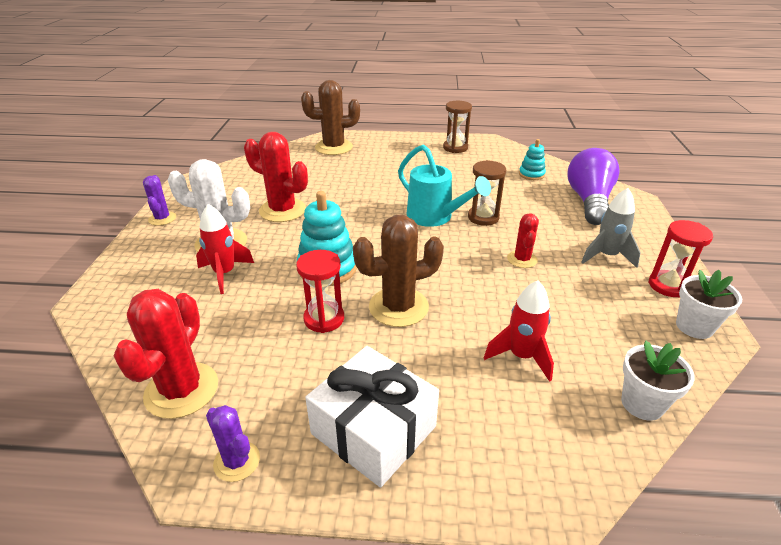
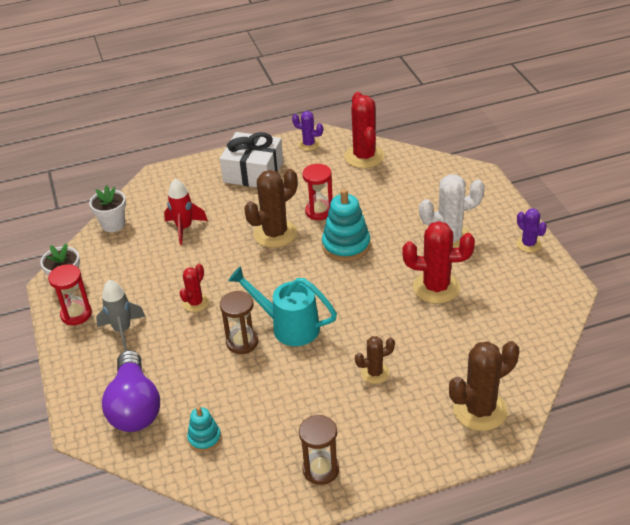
camera: 160 degrees right, 5 degrees up
red rocket [196,204,254,294] -> none
red cactus [507,213,539,268] -> red cactus turned 45 degrees clockwise [179,264,209,312]
none -> brown cactus [355,336,395,384]

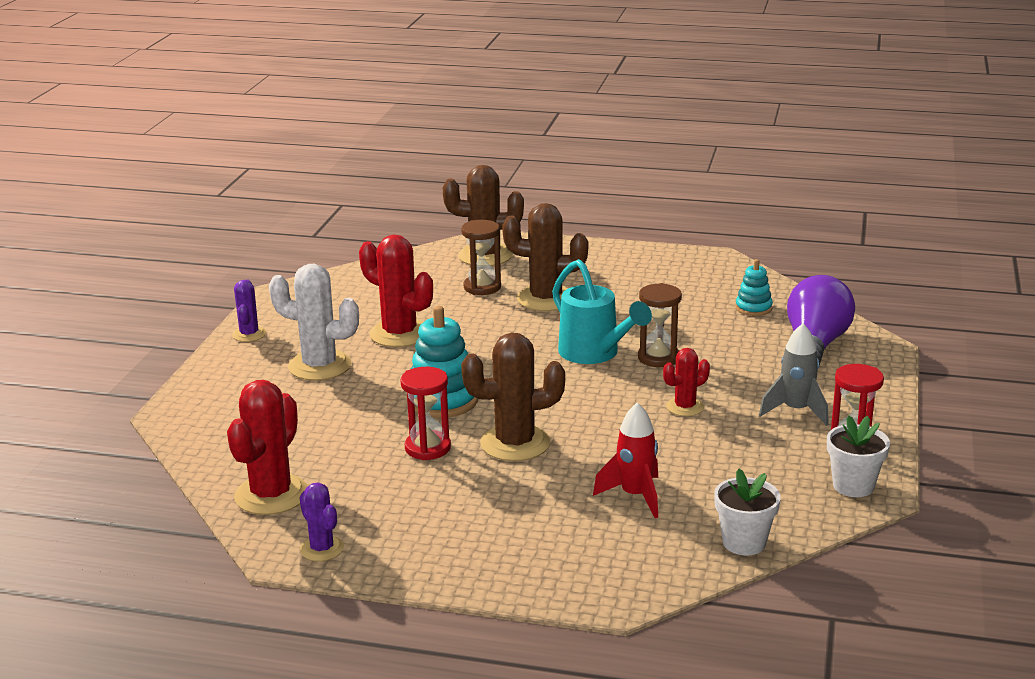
camera: 150 degrees left, 15 degrees down
white gift [220,132,283,187] -> none
brown hourglass [299,415,339,485] -> brown hourglass moved to [461,220,501,295]
brown cactus [355,336,395,384] -> brown cactus [502,203,588,311], size x1.78

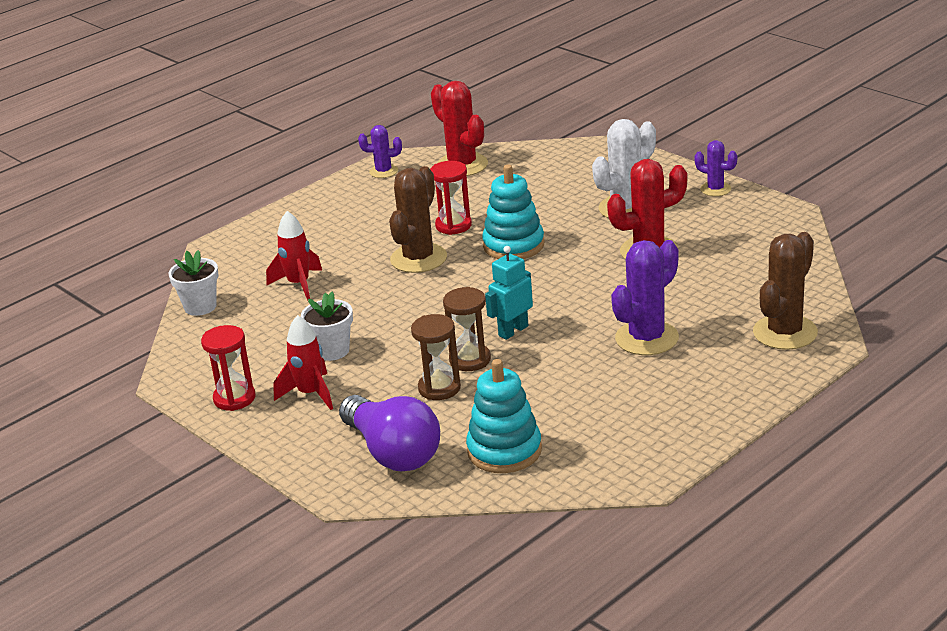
camera: 125 degrees right, 5 degrees up
brown hourglass [461,220,501,295] -> brown hourglass moved to [411,314,461,400]
brown cactus [502,203,588,311] -> purple cactus [611,240,679,355]
turquoise watering can [552,259,652,364] -> turquoise robot [485,246,533,340]
red cactus [663,348,710,416] -> none
turquoise stacking toy [736,259,773,316] -> turquoise stacking toy [466,359,542,473], size x1.76
grey rocket [759,323,829,426] -> red rocket [273,315,333,410]
white flower pot [827,416,890,497] -> white flower pot moved to [301,292,353,361]

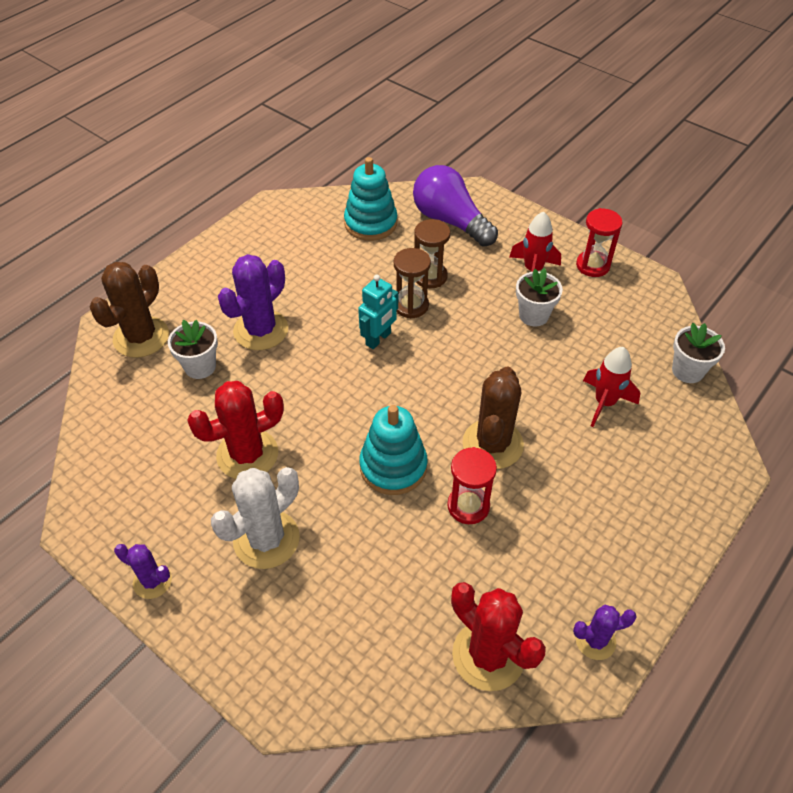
camera: 170 degrees right, 20 degrees up
none -> white flower pot [168,320,218,379]

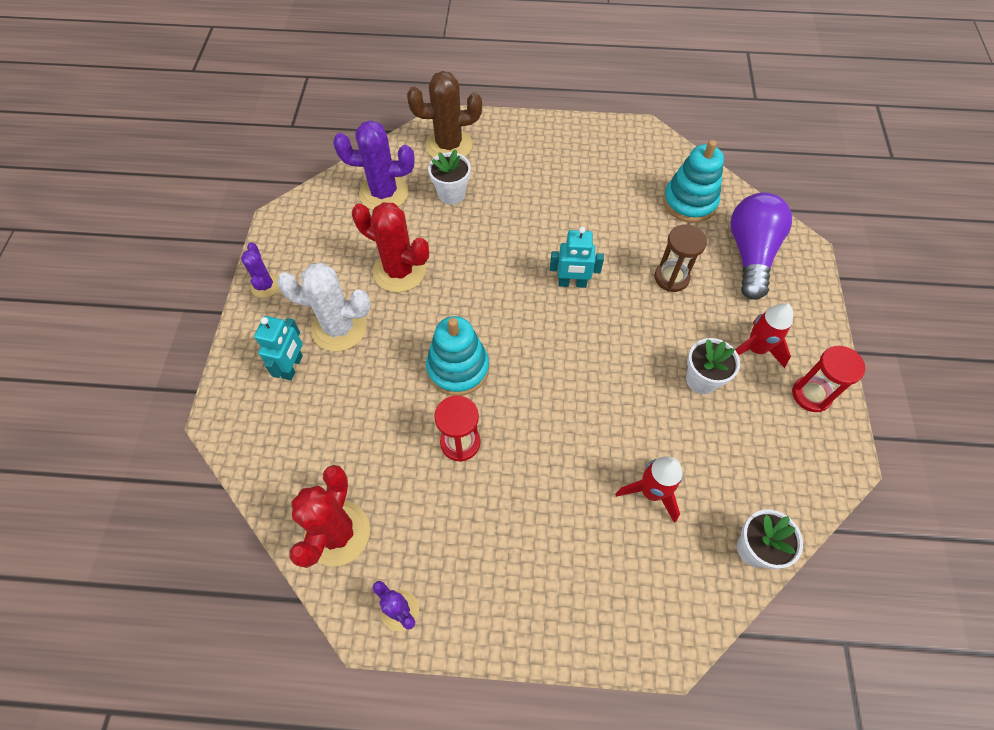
camera: 55 degrees right, 10 degrees up
purple cactus [218,254,288,350] -> purple cactus moved to [333,120,415,210]
brown hourglass [394,248,431,319] -> none
brown cactus [462,366,524,469] -> none
none -> turquoise robot [254,316,303,380]

